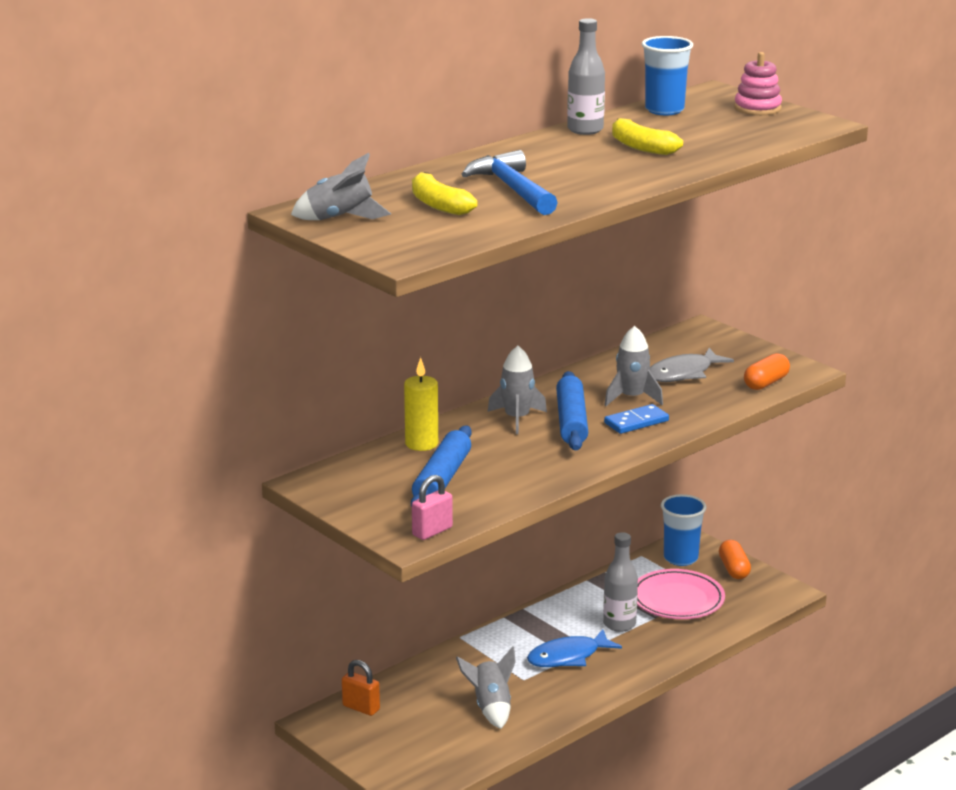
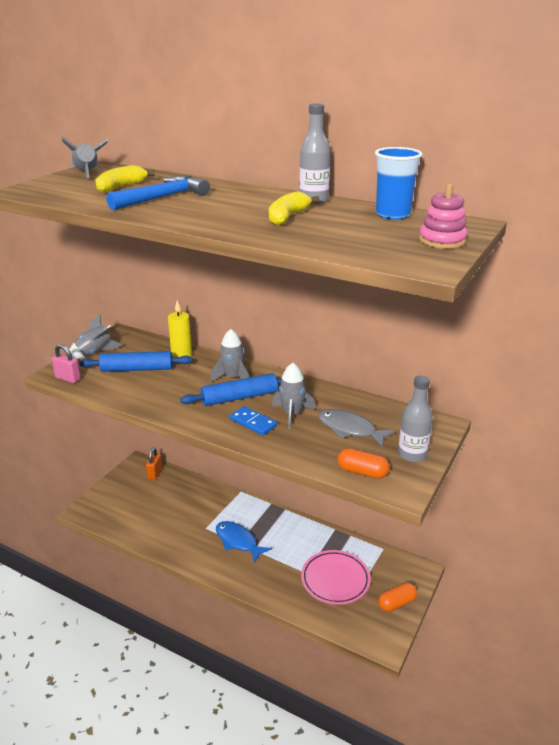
camera: 70 degrees right, 5 degrees up
grey rocket [456,647,516,729] -> grey rocket moved to [69,314,123,359]
grey bottle [603,532,638,632] -> grey bottle moved to [398,375,433,463]
blue cup [661,494,706,566] -> none

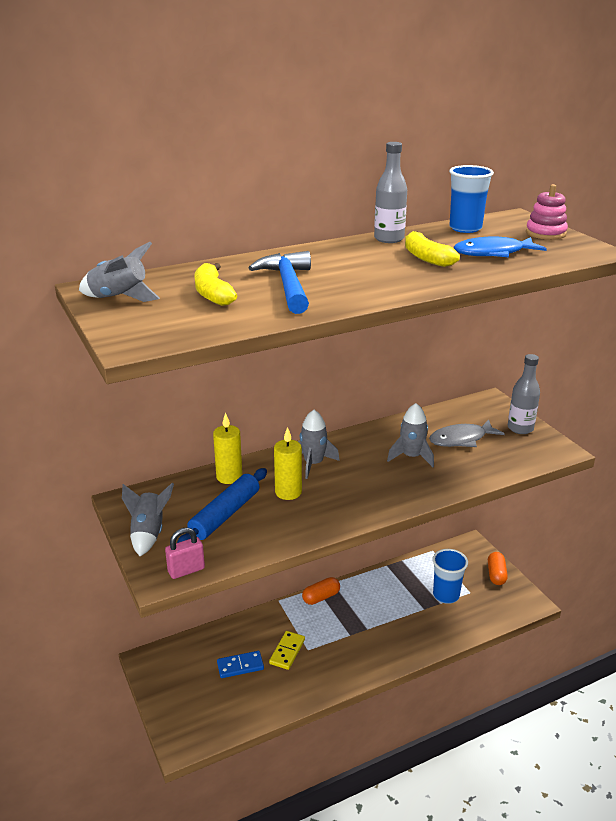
camera: 55 degrees left, 0 degrees up
orange padlock [146,448,162,480] -> none
blue rolling pin [180,373,282,406] -> none
blue fish [216,521,272,563] -> blue fish moved to [454,236,547,257]
blue domino [230,406,277,436] -> blue domino moved to [217,651,264,678]
pink plate [301,550,371,605] -> blue cup [433,549,468,604]
orange capsule [337,448,390,479] -> orange capsule moved to [302,577,340,605]
none -> yellow domino [269,631,305,670]
none -> yellow candle [274,427,302,500]

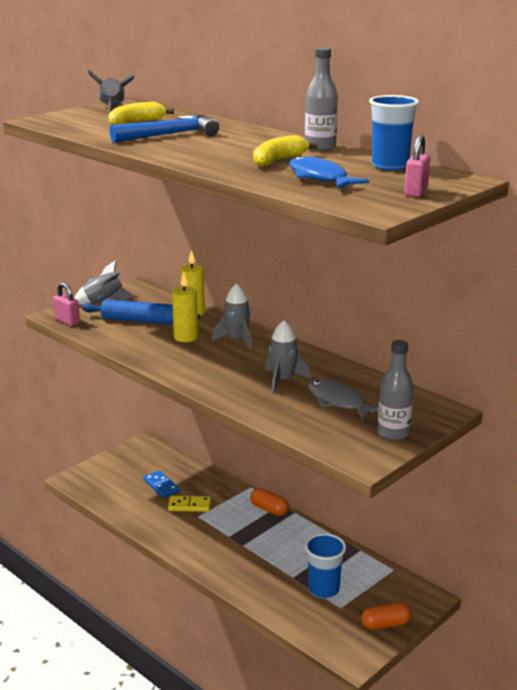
camera: 70 degrees right, 5 degrees down
pink stacking toy [526,184,568,240] -> pink padlock [404,134,430,197]

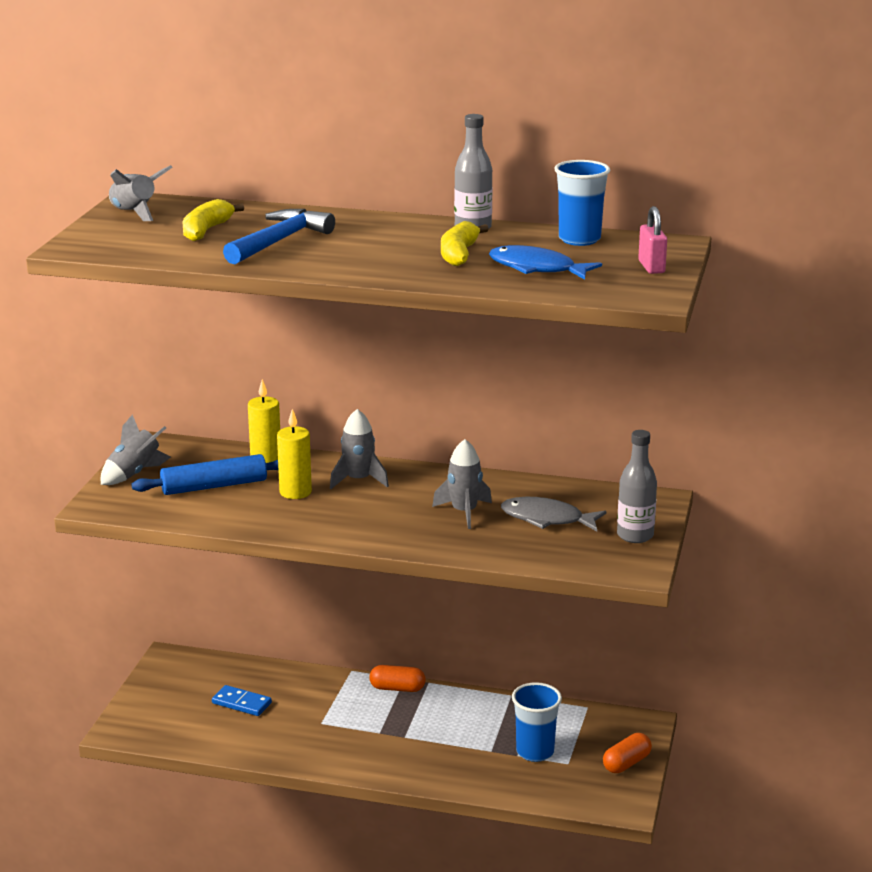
camera: 30 degrees left, 0 degrees up
pink padlock [53,283,80,326] -> none
yellow domino [168,496,211,512] -> none

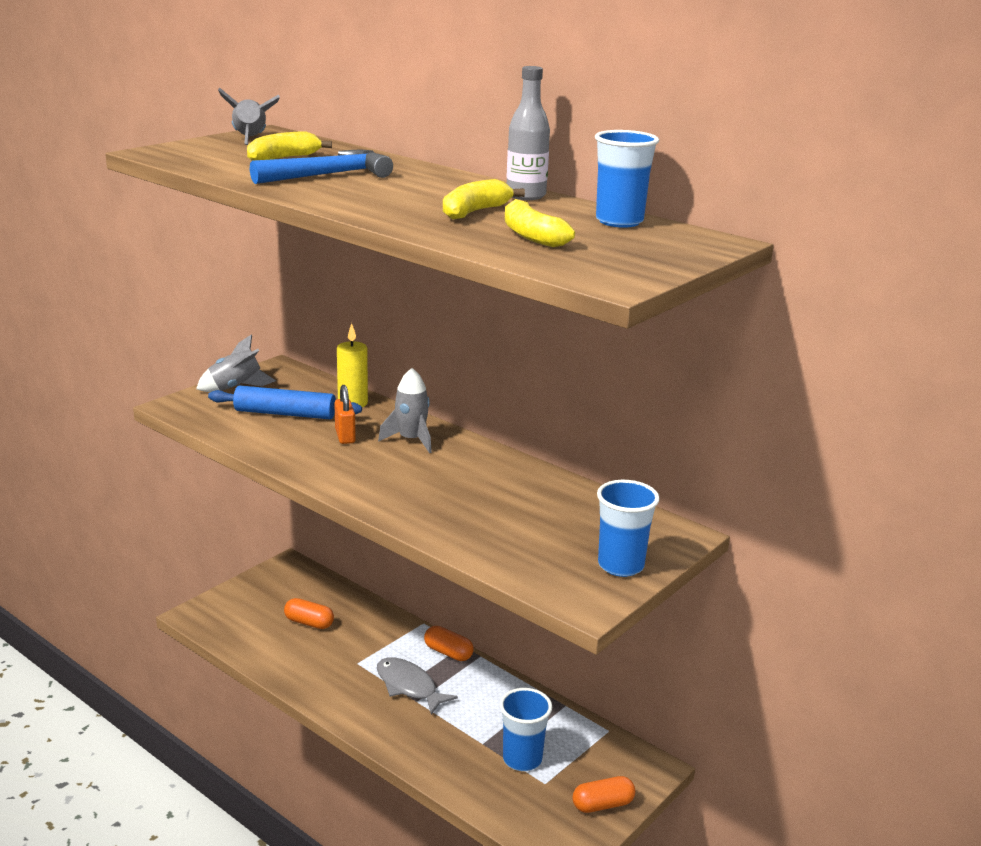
camera: 25 degrees right, 0 degrees up
blue domino [212,685,272,716] -> orange capsule [284,598,334,629]
yellow candle [277,409,312,499] -> orange padlock [334,385,356,444]
grey rocket [432,439,492,529] -> none
blue fish [489,245,602,280] -> yellow banana [505,199,575,247]
grey fish [501,497,606,531] -> grey fish moved to [377,657,458,715]
grey bottle [617,430,657,543] -> blue cup [597,480,660,577]
pink padlock [638,206,667,274] -> none

